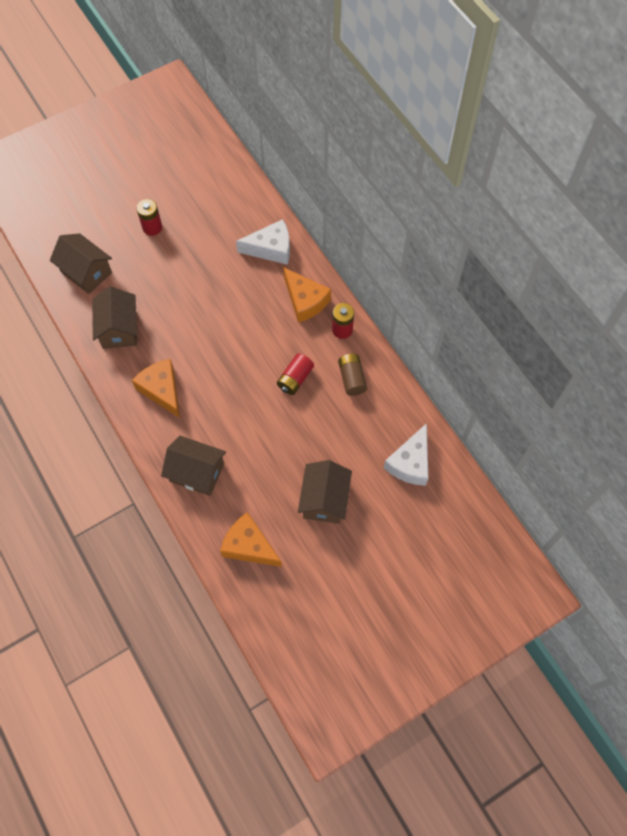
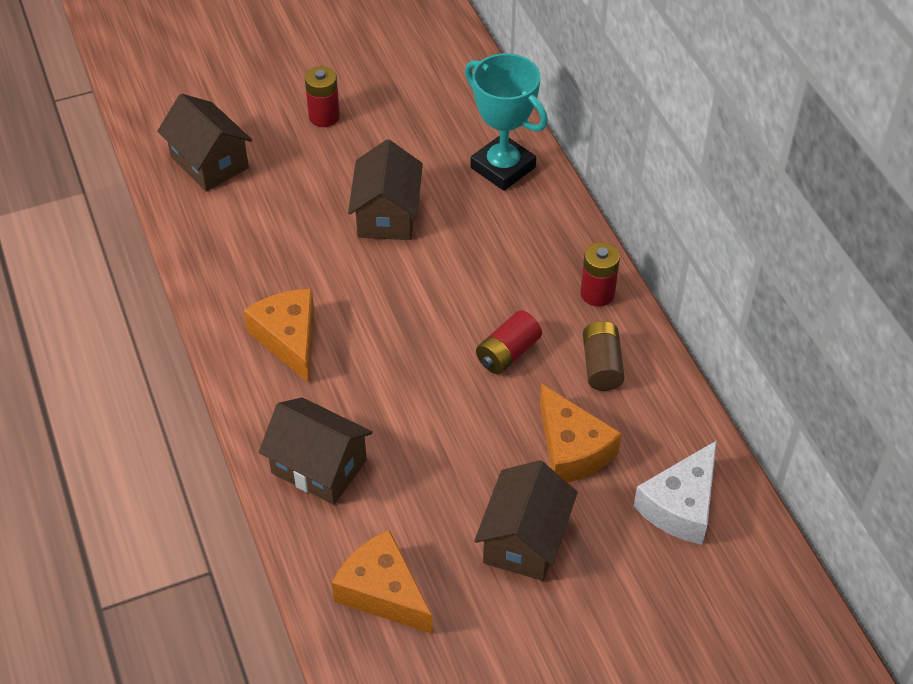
camera: 10 degrees right, 15 degrees down
brown house [92,286,137,349] -> brown house moved to [348,139,423,240]
white cheese [236,219,290,265] -> turquoise trophy [465,53,548,191]
orange cheese [283,267,331,323] -> orange cheese moved to [540,384,622,483]

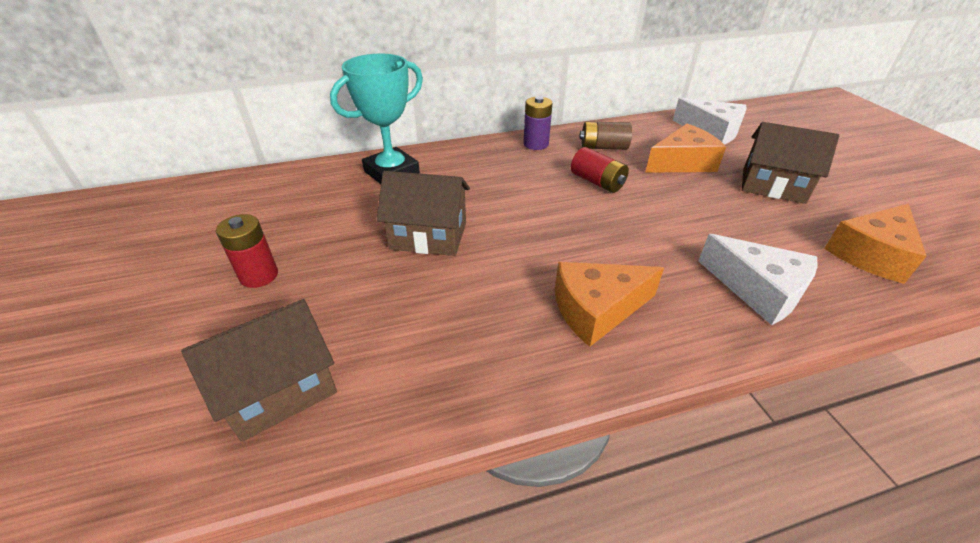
camera: 85 degrees left, 10 degrees down
brown house [259,397,373,505] -> white cheese [698,234,818,325]
red battery [581,242,620,307] -> purple battery [523,96,552,150]

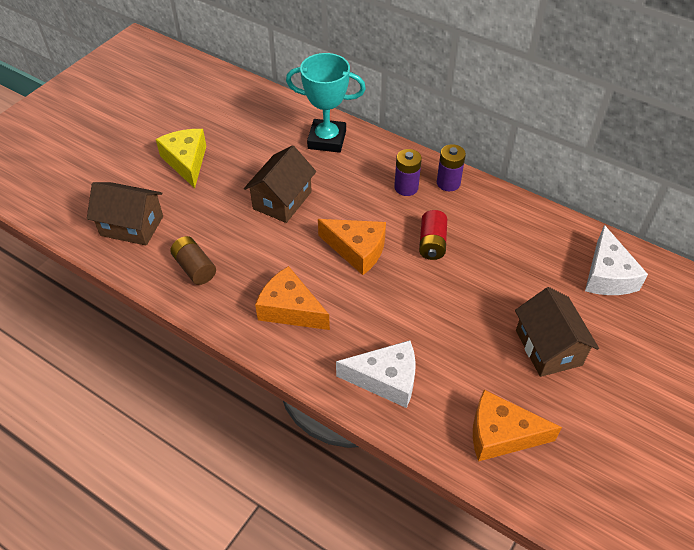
camera: 50 degrees right, 10 degrees up
red battery [216,214,278,288] -> yellow cheese [156,129,206,188]
brown house [377,171,470,256] -> brown house turned 60 degrees clockwise [244,145,316,223]
brown battery [580,122,632,150] -> brown battery moved to [170,236,216,285]
orange cheese [645,124,726,173] -> orange cheese moved to [318,219,386,275]
white cheese [698,234,818,325] -> white cheese turned 90 degrees counterclockwise [336,340,416,408]
none -> purple battery [394,149,422,196]

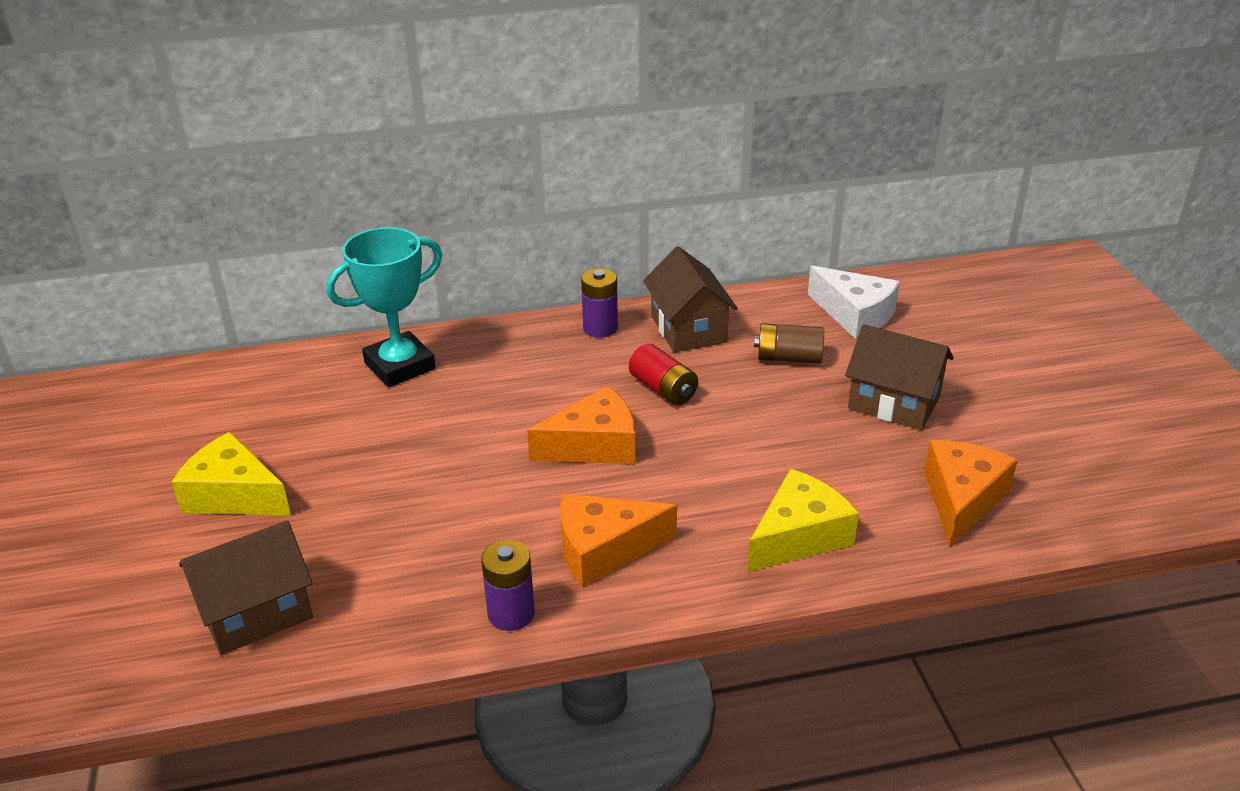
camera: 45 degrees left, 15 degrees down
brown battery [170,236,216,285] -> brown battery moved to [754,323,824,364]
brown house [244,145,316,223] -> brown house moved to [643,246,738,352]
white cheese [336,340,416,408] -> yellow cheese [748,469,859,572]
purple battery [394,149,422,196] -> purple battery moved to [481,540,535,631]
orange cheese [473,390,562,462] -> orange cheese turned 150 degrees clockwise [924,440,1018,546]

